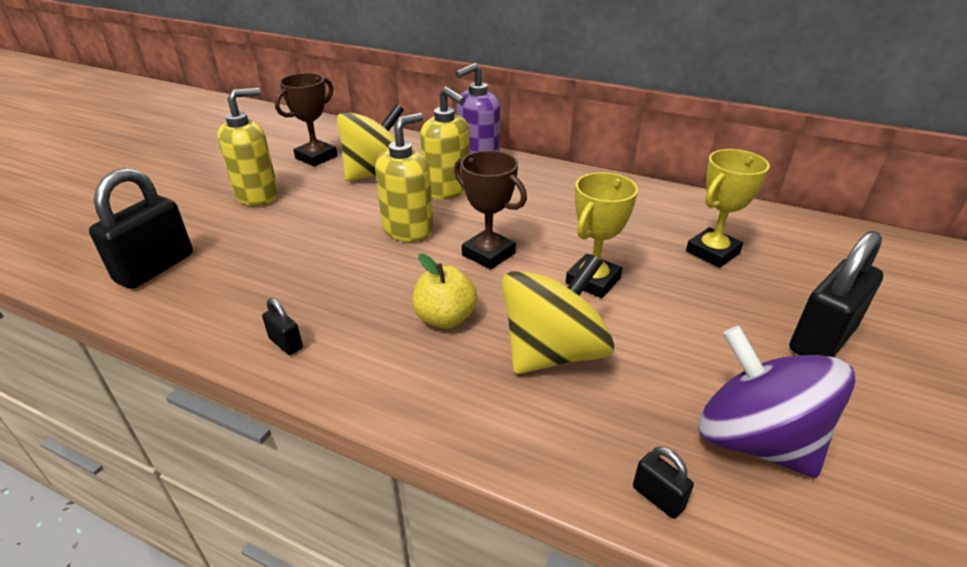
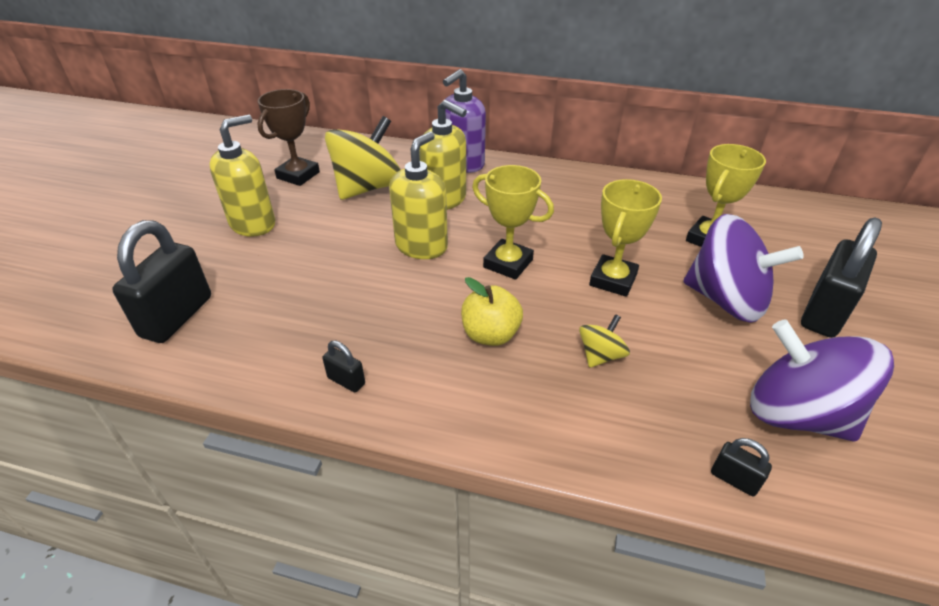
camera: 10 degrees left, 5 degrees up
brown trophy [454,150,527,270] -> yellow trophy [472,165,554,280]
yellow spinning top [502,254,614,374] -> yellow spinning top [579,314,630,368], size x0.46
none -> purple spinning top [683,214,804,323]

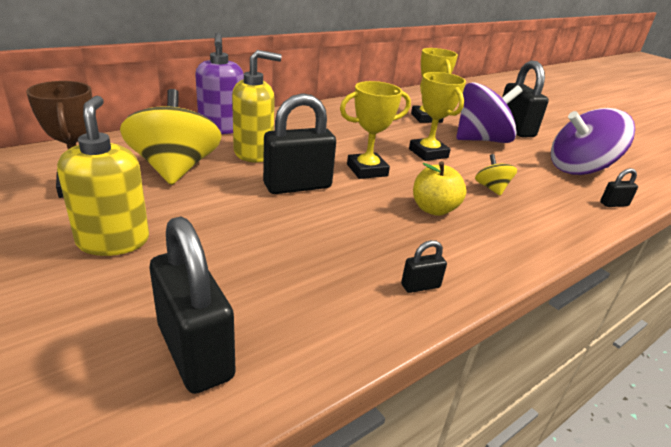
camera: 55 degrees left, 10 degrees down
yellow soap dispenser [389,132,448,259] -> black padlock [263,93,336,194]

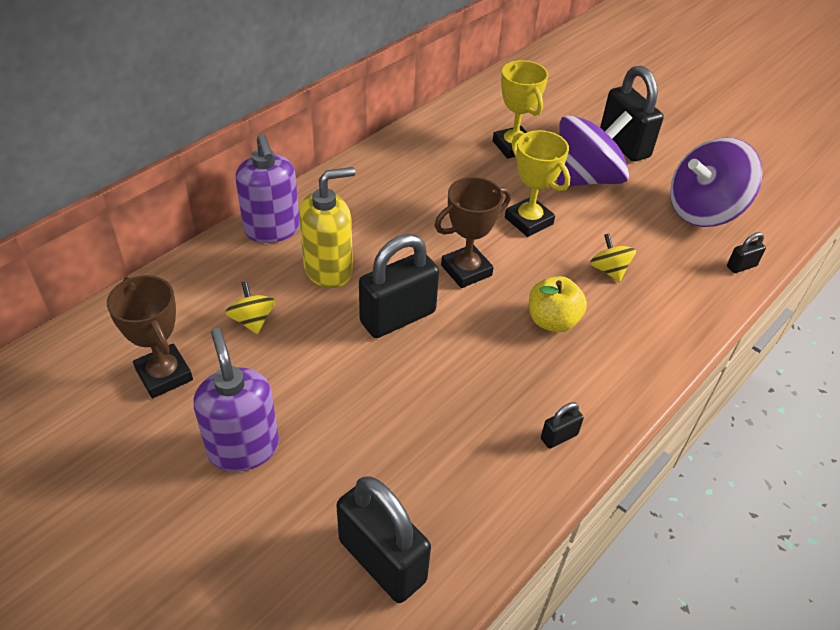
camera: 10 degrees left, 15 degrees up
yellow soap dispenser [57,96,149,256] -> purple soap dispenser [193,328,279,472]
yellow spinning top [120,89,222,185] -> yellow spinning top [225,281,275,334], size x0.46
yellow trophy [340,81,411,179] -> brown trophy [435,177,511,288]

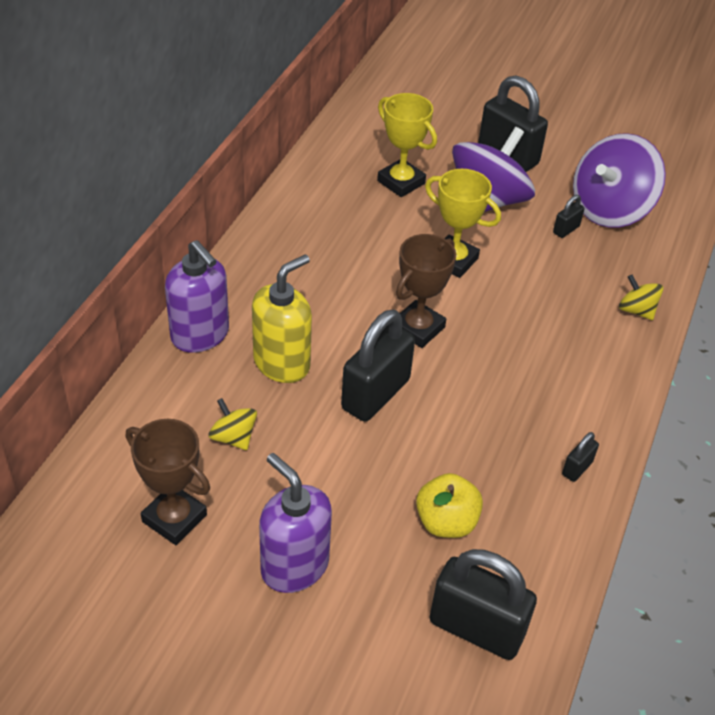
camera: 20 degrees left, 0 degrees up
yellow apple [529,276,587,332] -> yellow apple moved to [416,473,483,538]
yellow spinning top [590,233,636,282] -> yellow spinning top moved to [619,275,664,320]
black padlock [727,232,766,273] -> black padlock moved to [553,195,584,238]

